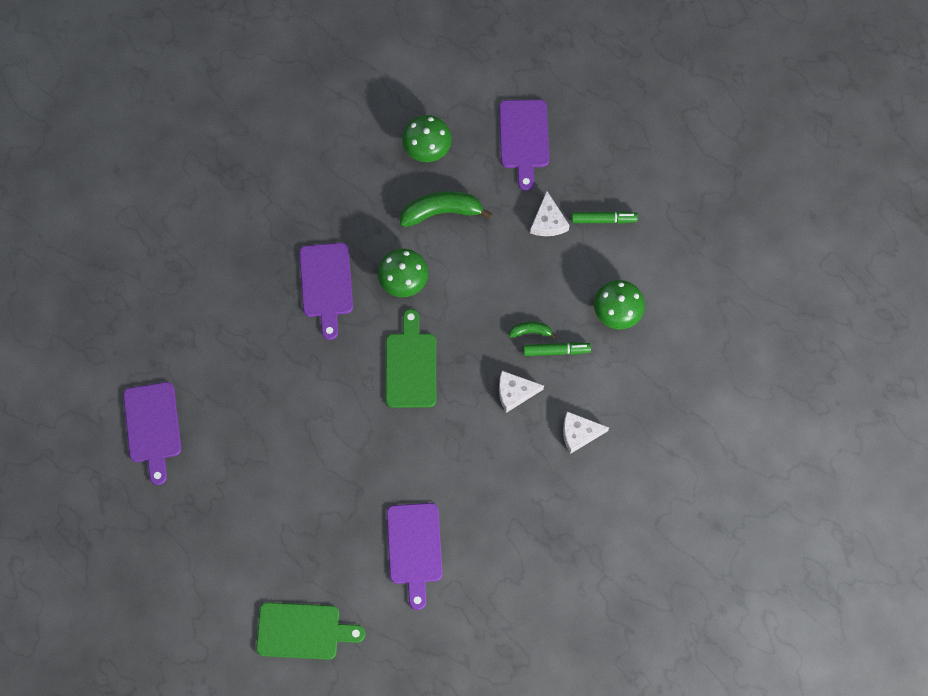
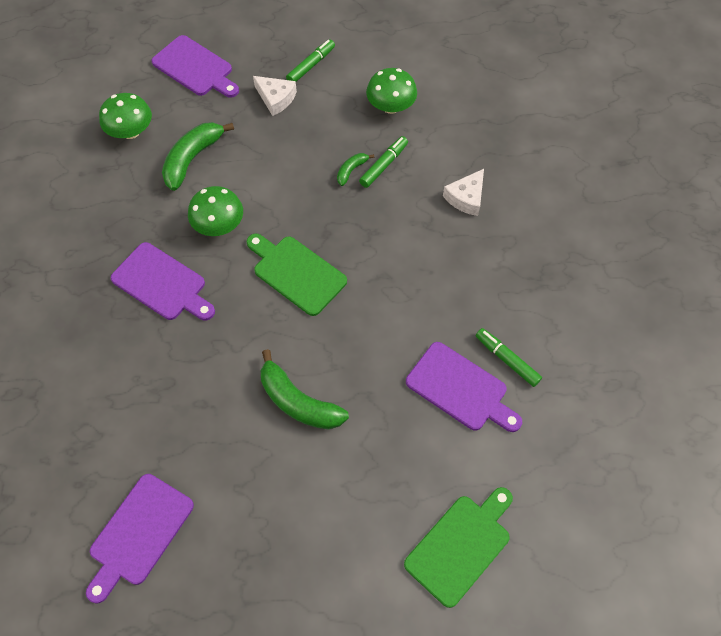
camera: 50 degrees left, 10 degrees down
purple cutting board [123,382,181,485] -> purple cutting board turned 90 degrees clockwise [86,474,194,604]
white cheese [499,371,544,413] -> none
none -> green banana [261,349,349,430]
none -> green marker [476,328,542,387]

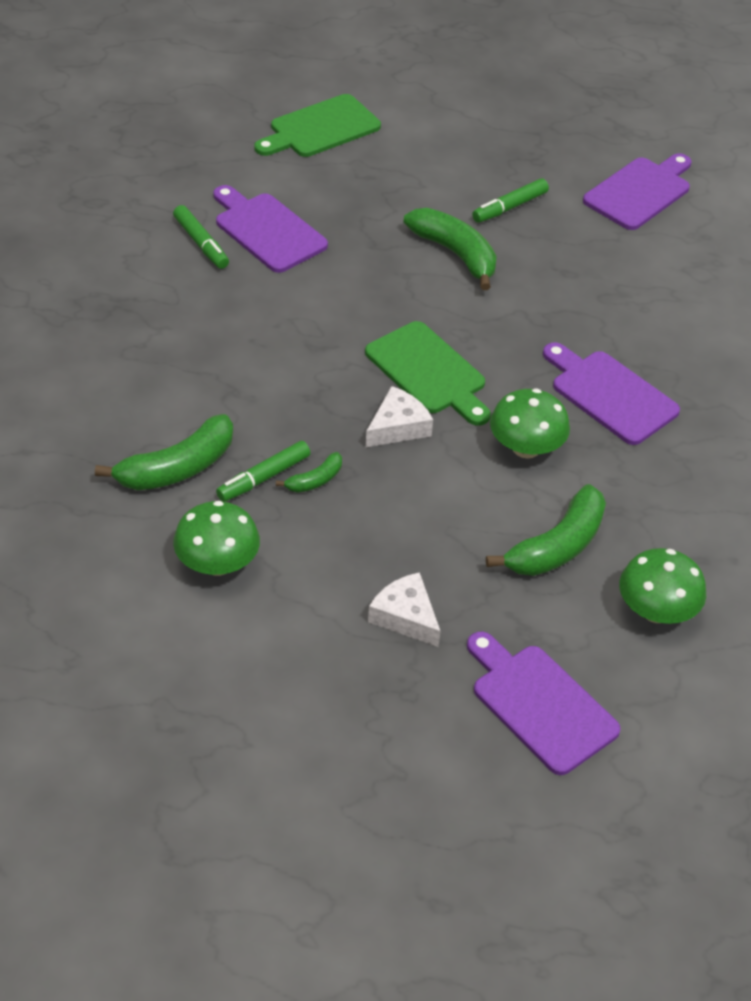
camera: 170 degrees left, 15 degrees down
green marker [286,39,335,82] -> green marker moved to [472,178,549,223]
white cheese [443,169,484,216] -> white cheese moved to [365,386,433,448]
none -> green banana [95,414,233,490]

